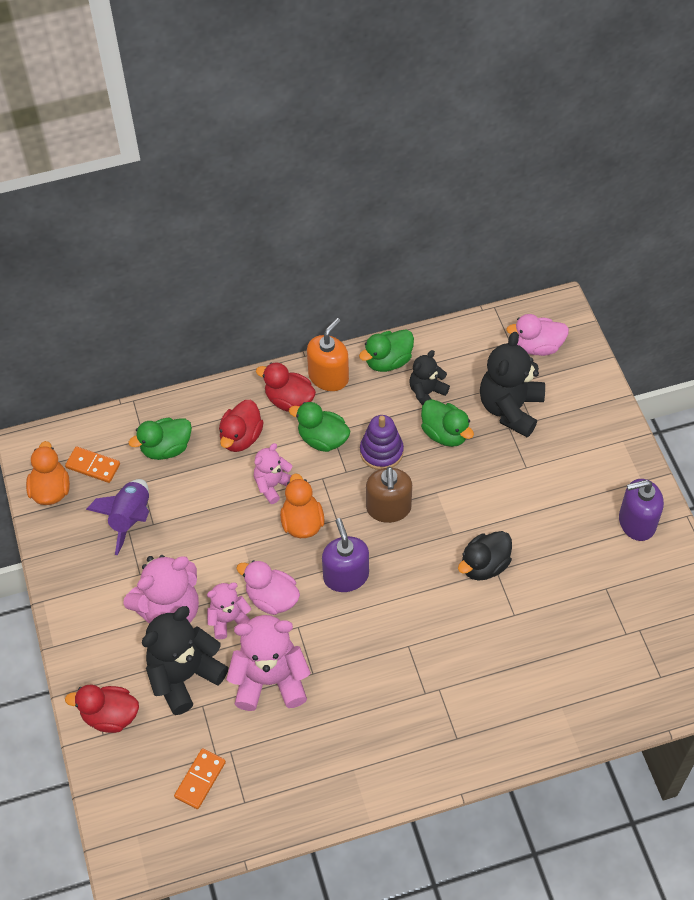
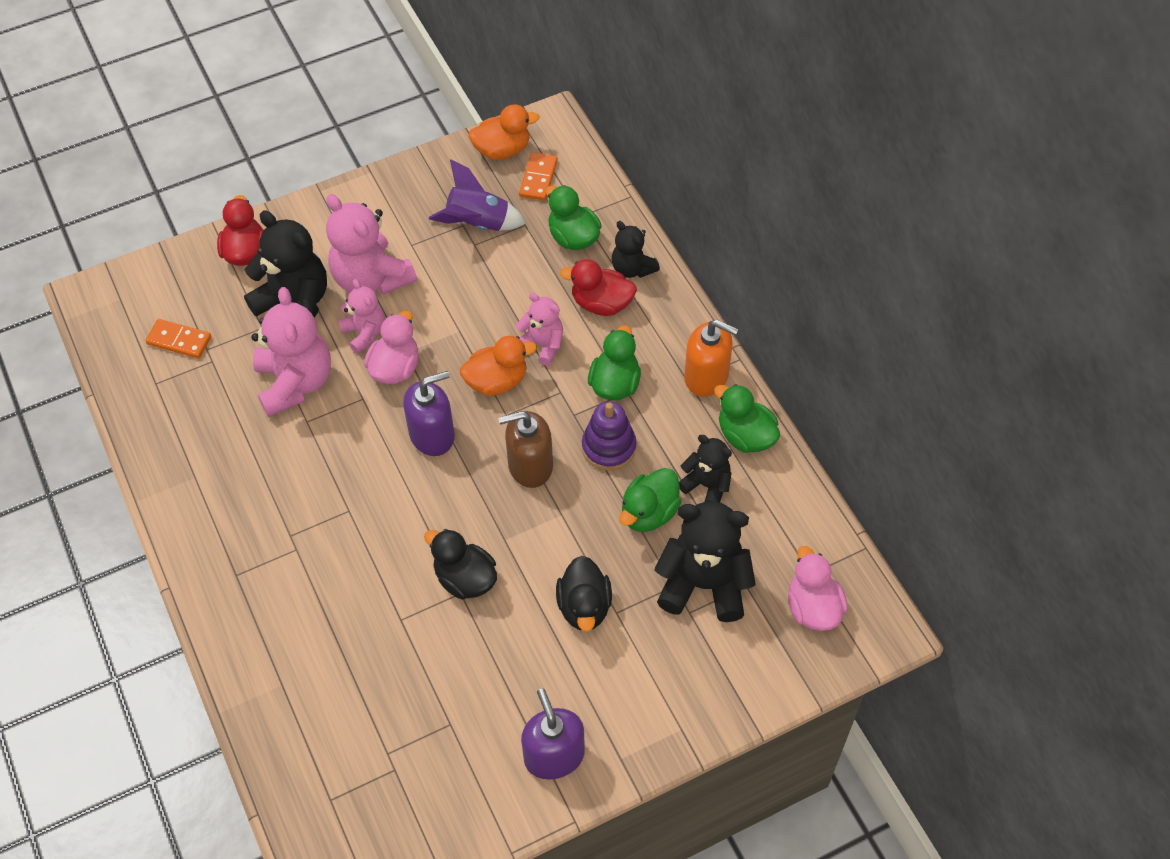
camera: 80 degrees right, 0 degrees up
red duck [256,363,316,412] -> none
none -> black duck [556,556,612,632]
none -> black teddy bear [612,221,660,278]

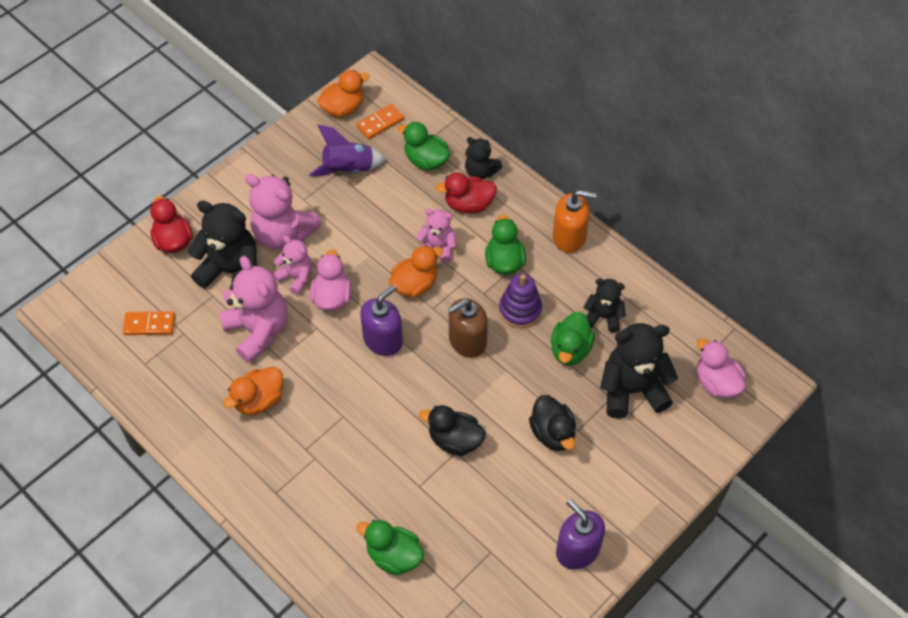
camera: 20 degrees left, 0 degrees up
orange domino [519,152,558,201] -> orange domino turned 60 degrees clockwise [356,104,404,139]
green duck [714,384,780,453] -> green duck moved to [356,520,424,576]
none -> orange duck [223,366,283,415]

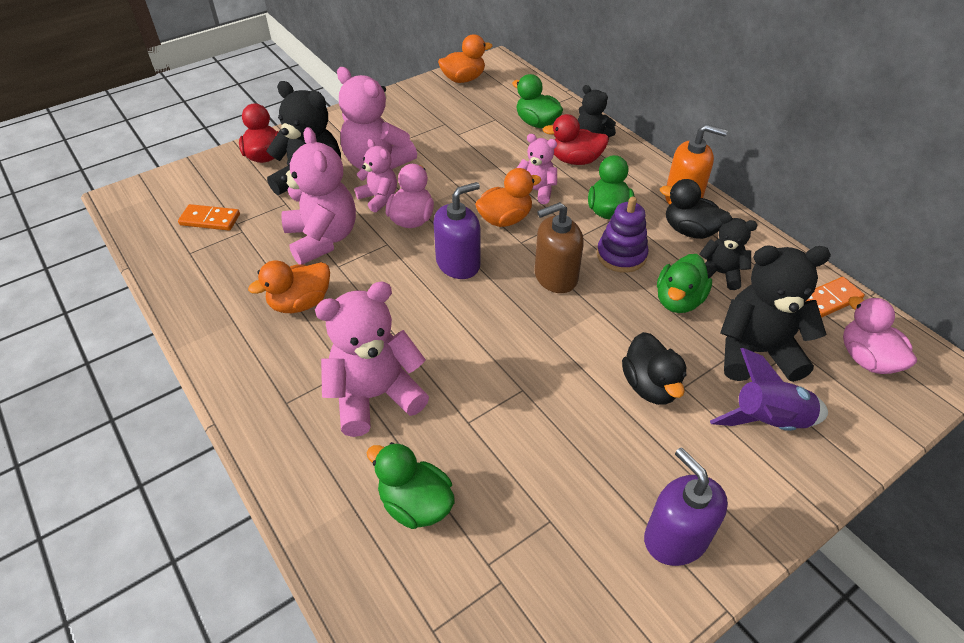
camera: 10 degrees right, 10 degrees down
purple rocket [309,125,386,176] -> purple rocket moved to [710,348,828,431]
orange domino [356,104,404,139] -> orange domino moved to [805,277,865,318]
black duck [419,405,486,456] -> black duck moved to [660,179,730,239]
none -> pink teddy bear [315,281,429,437]

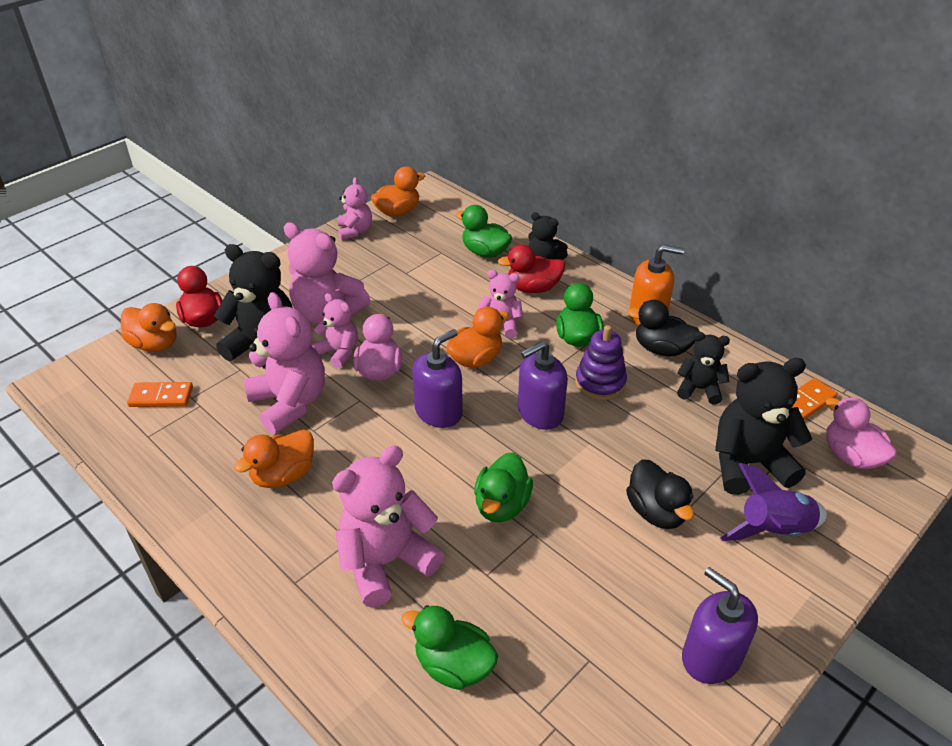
camera: 10 degrees left, 5 degrees down
brown soap dispenser [534,202,584,293] -> purple soap dispenser [518,341,568,430]
green duck [657,254,712,313] -> green duck moved to [474,452,533,522]
none -> orange duck [121,303,176,352]
none -> pink teddy bear [338,177,372,240]

